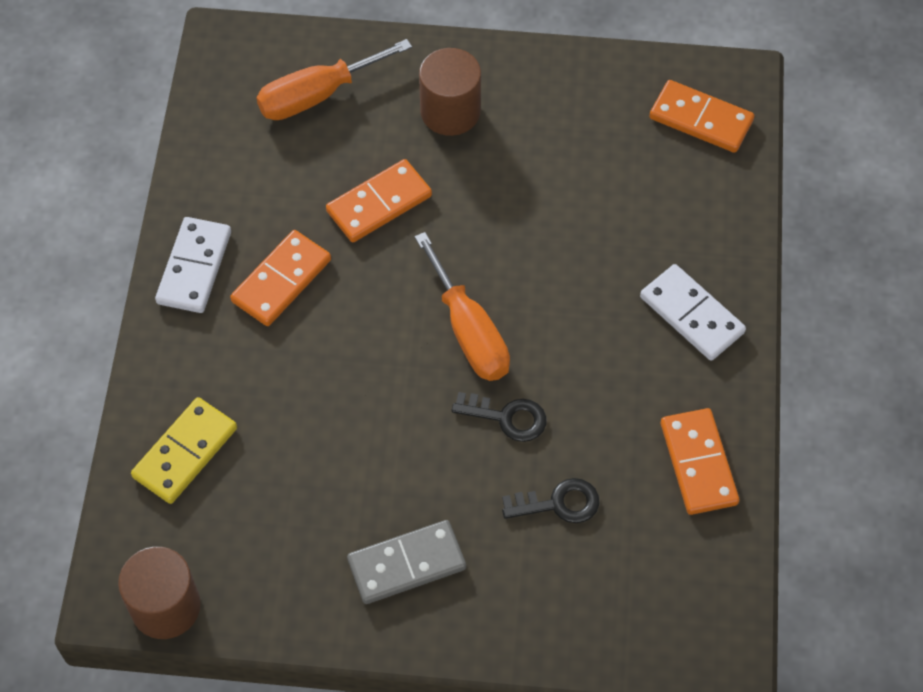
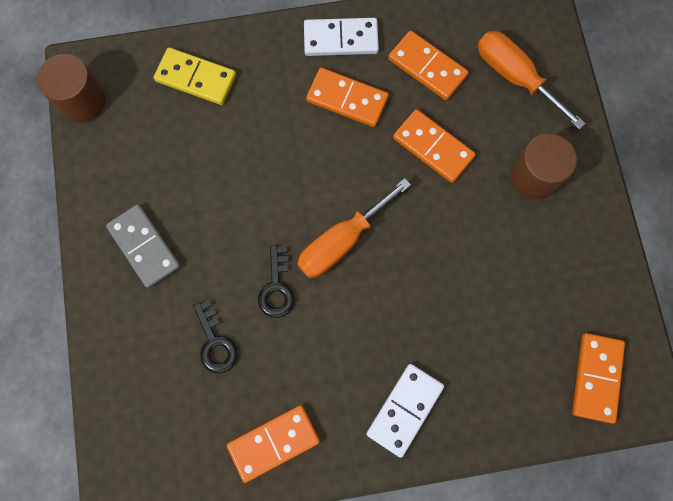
camera: 75 degrees right, 15 degrees up
none -> orange domino [388,31,469,100]

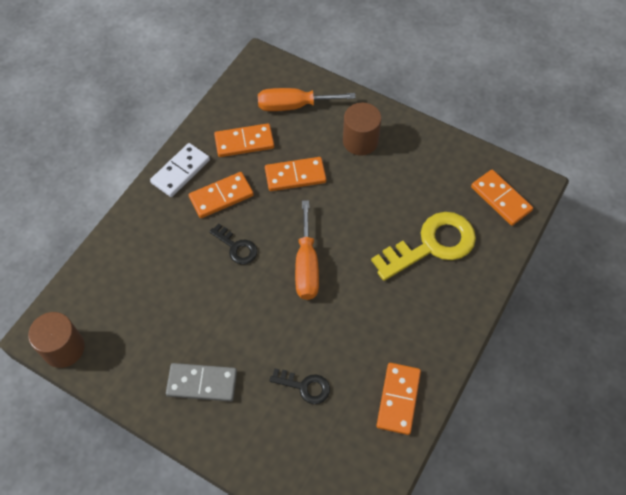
camera: 50 degrees left, 15 degrees down
yellow domino [154,48,236,105] -> none
black key [258,245,295,318] -> black key moved to [209,223,257,264]
white domino [366,364,444,458] -> none
none -> yellow key [371,212,476,281]

